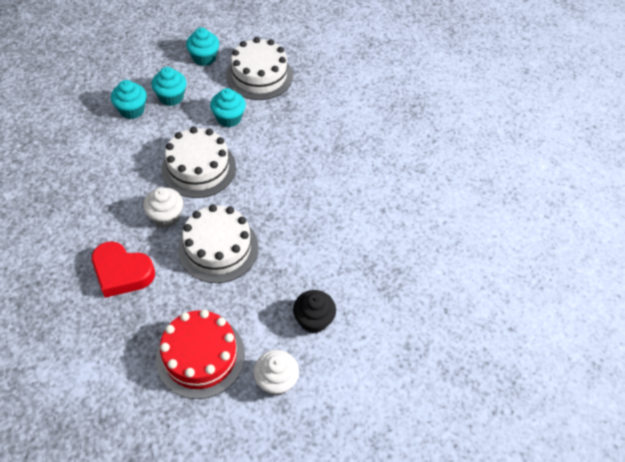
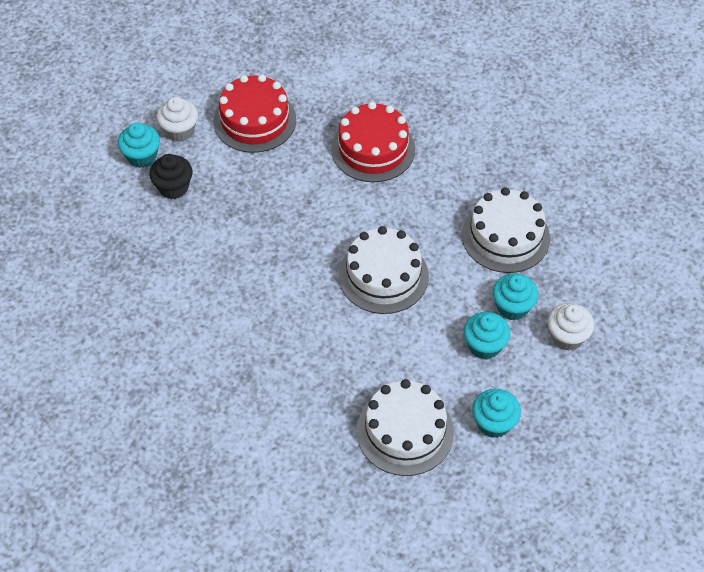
camera: 155 degrees right, 0 degrees up
red heart [92,241,155,298] -> red cake [331,102,415,182]
white cupcake [143,187,183,228] -> white cupcake moved to [548,303,594,351]
white cake [178,204,258,283] -> white cake moved to [462,187,550,273]
turquoise cupcake [210,88,246,127] -> turquoise cupcake moved to [118,123,160,168]

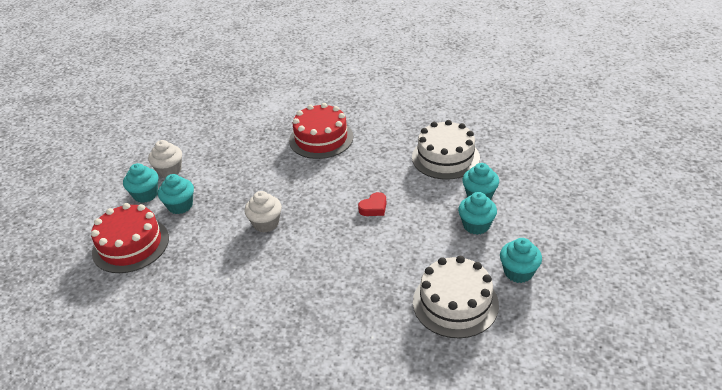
camera: 20 degrees left, 15 degrees down
black cupcake [149,154,193,199] -> turquoise cupcake [158,174,194,214]
red cake [214,74,296,153] -> red cake moved to [91,203,169,273]
white cake [339,226,429,314] -> red heart [358,192,386,216]
white cupcake [548,303,594,351] -> white cupcake moved to [244,191,282,233]

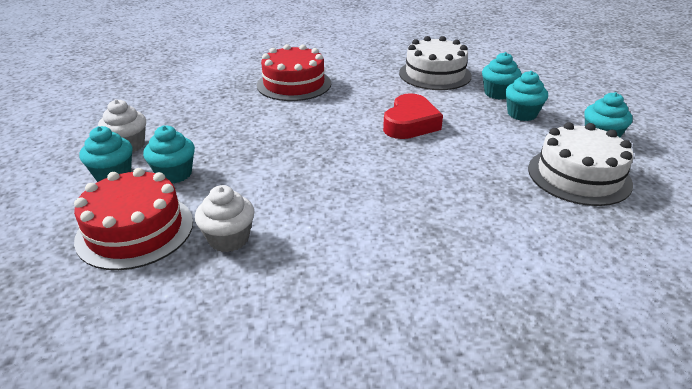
camera: 30 degrees left, 5 degrees down
white cupcake [244,191,282,233] -> white cupcake moved to [195,185,255,252]
red heart [358,192,386,216] -> red heart [383,93,443,139], size x1.80

